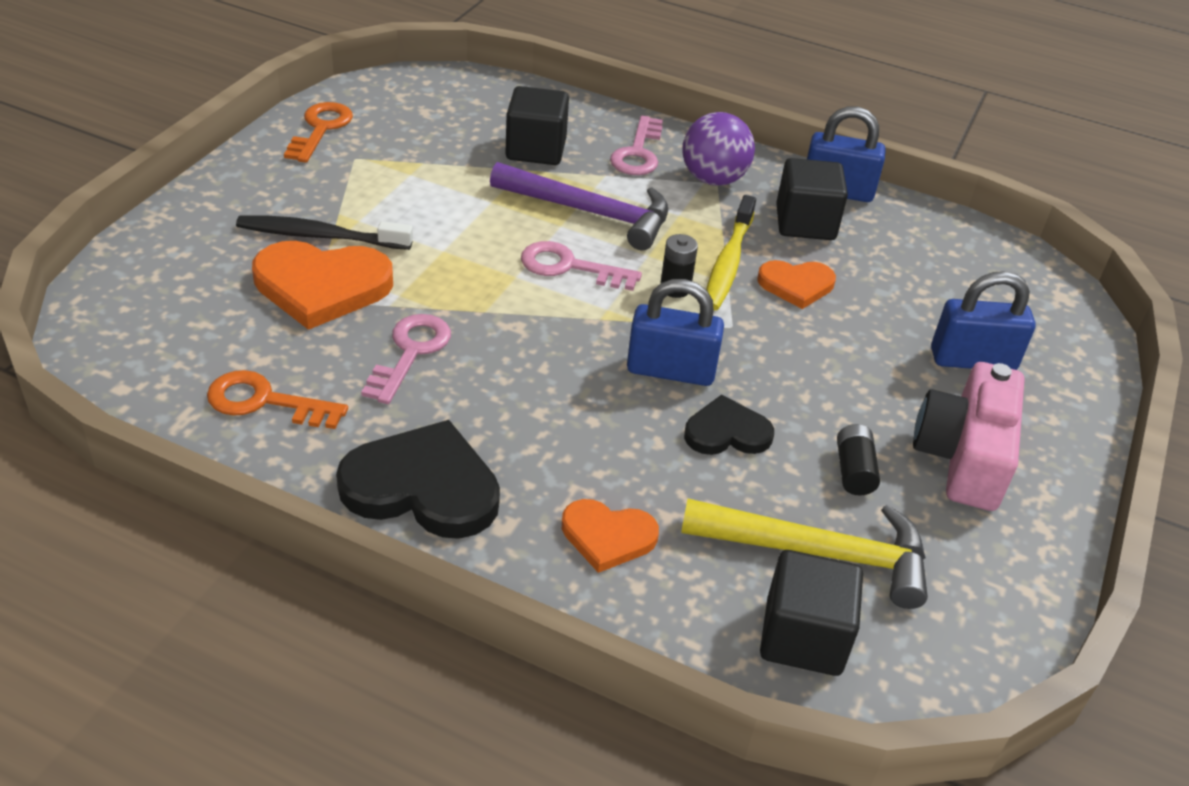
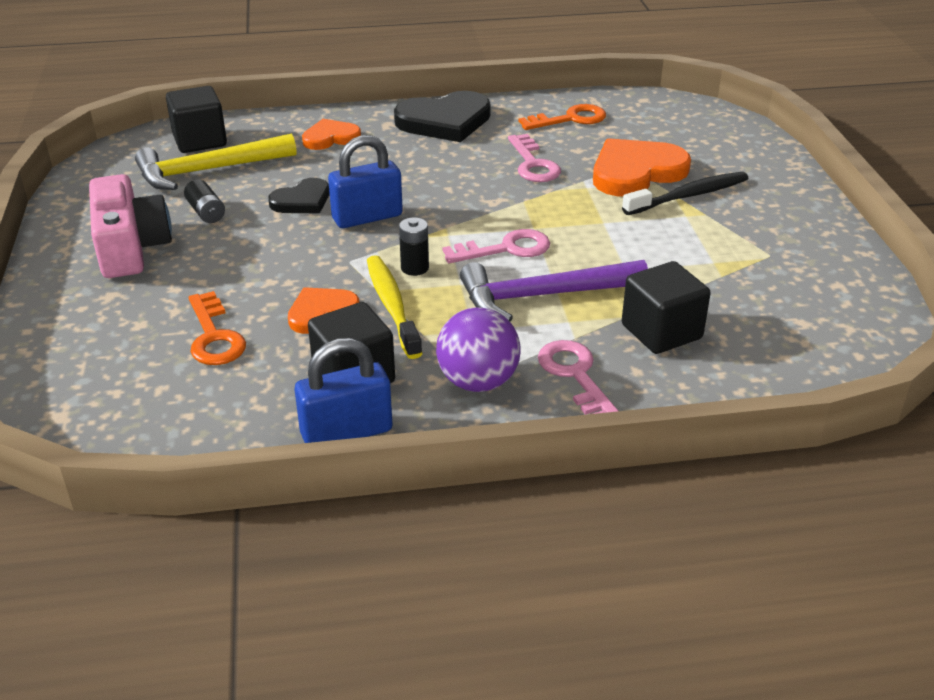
camera: 150 degrees right, 5 degrees down
orange key [284,102,353,163] -> orange key moved to [189,291,246,365]
blue padlock [931,271,1036,370] -> none

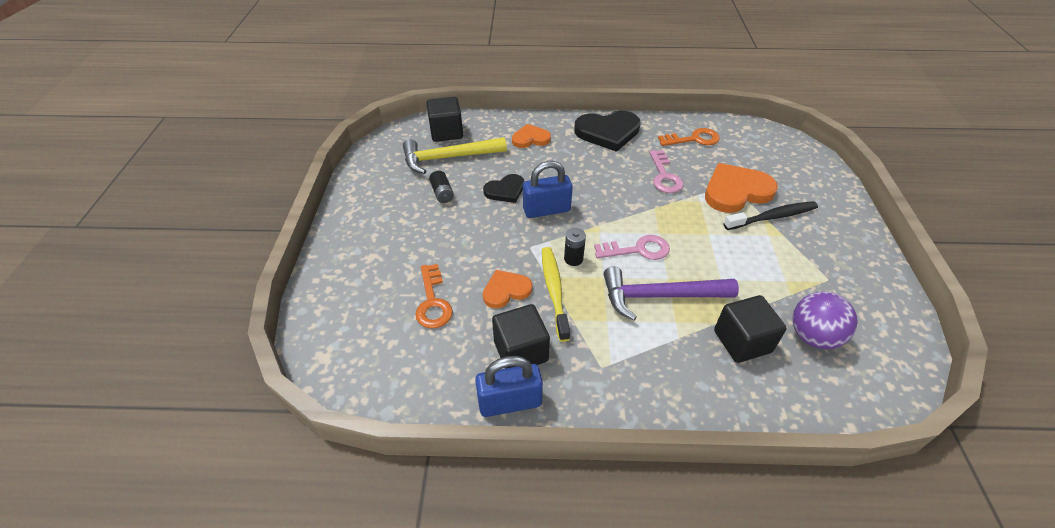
camera: 10 degrees right, 10 degrees up
pink camera [89,174,172,278] -> none
purple ball [436,308,521,392] -> purple ball moved to [792,292,858,349]
pink key [538,340,618,415] -> none

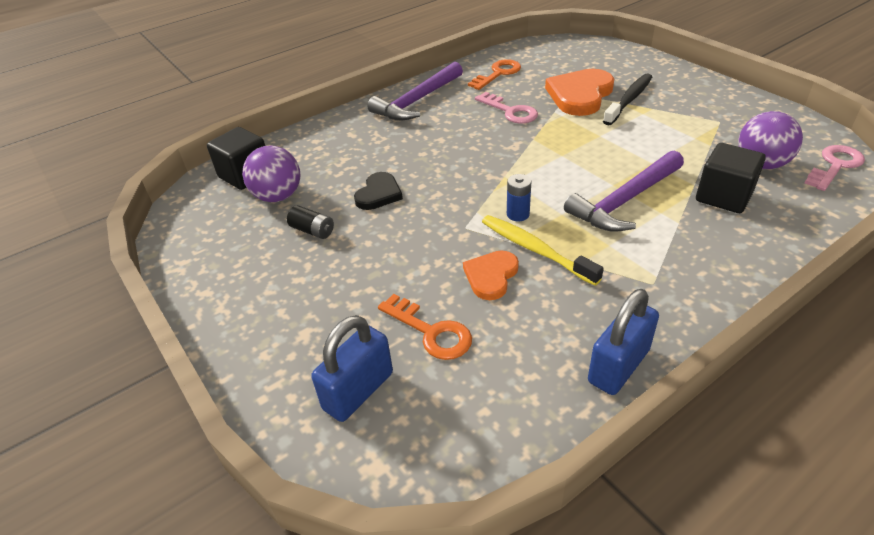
camera: 35 degrees left, 5 degrees down
yellow hammer [403,137,507,174] -> purple ball [242,146,300,202]
black cube [492,304,550,369] -> none
orange heart [512,124,551,148] -> none
blue padlock [523,161,573,218] -> blue padlock moved to [311,315,393,422]
black battery [564,228,586,266] -> blue battery [507,174,531,221]
black heart [574,111,641,152] -> purple hammer [367,62,463,120]
pink key [594,235,670,260] -> pink key moved to [805,145,865,191]

